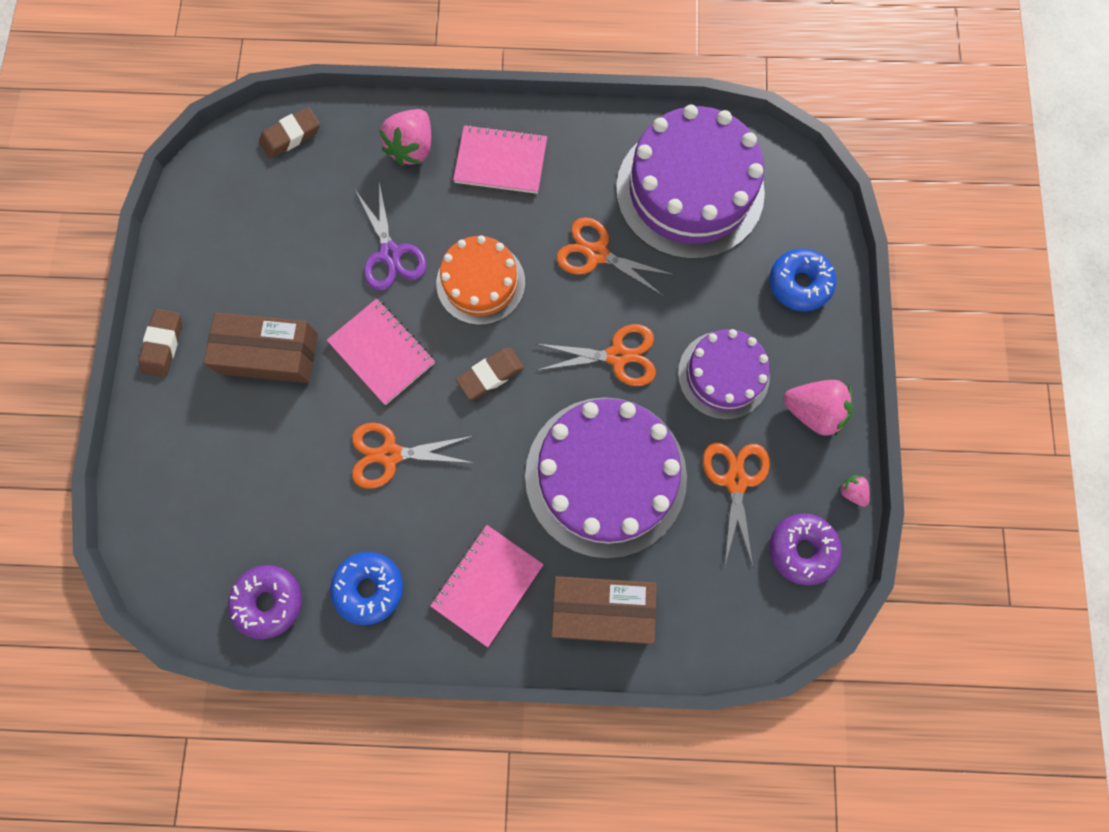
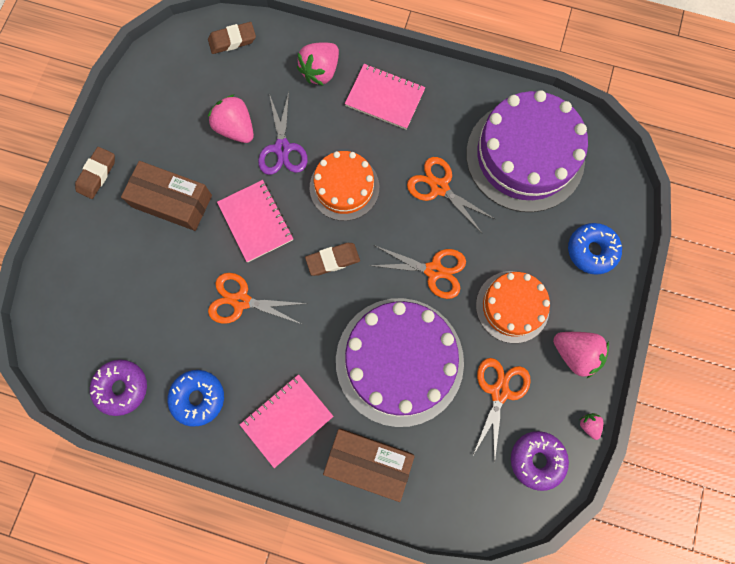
camera: 15 degrees right, 0 degrees up
purple cake [678,329,770,420] -> orange cake [476,271,550,343]
none -> pink strawberry [208,94,254,143]

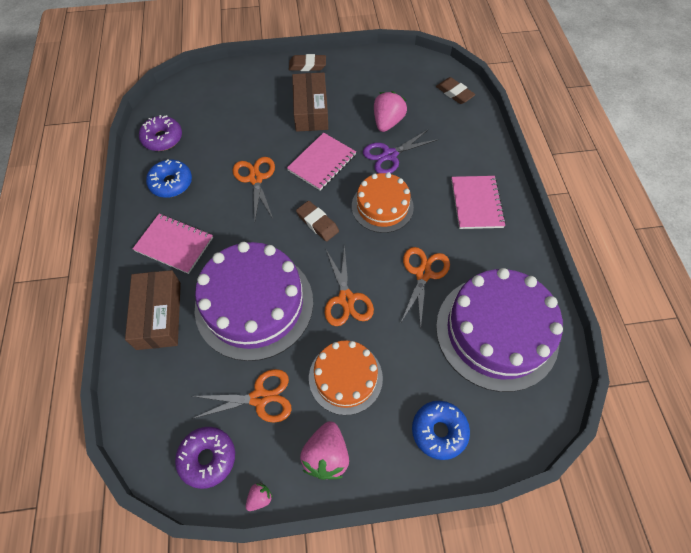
camera: 65 degrees right, 15 degrees down
pink strawberry [297,42,339,86] -> none

